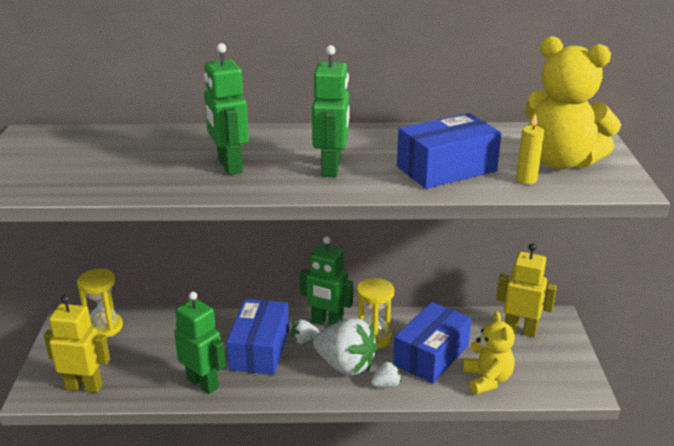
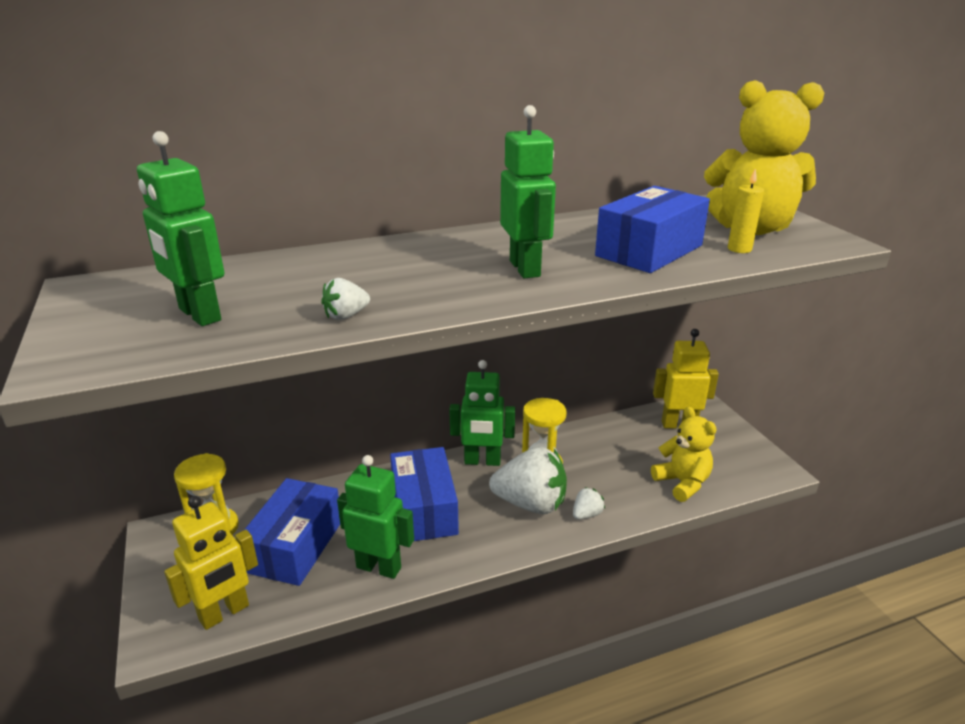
camera: 20 degrees left, 0 degrees up
yellow robot [44,295,110,393] -> yellow robot turned 150 degrees clockwise [164,496,258,630]
green robot [204,43,249,175] -> green robot moved to [137,131,224,326]
white strawberry [291,319,319,344] -> white strawberry moved to [321,278,370,320]
blue box [393,302,471,383] -> blue box moved to [244,478,340,586]

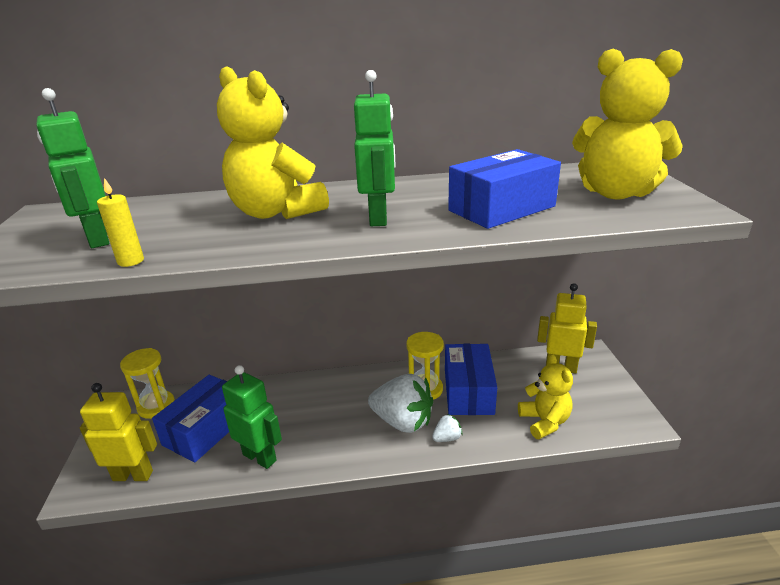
camera: 15 degrees right, 0 degrees up
yellow robot [164,496,258,630] -> yellow robot turned 150 degrees counterclockwise [80,383,157,481]
white strawberry [321,278,370,320] -> none
blue box [390,447,459,541] -> blue box moved to [445,344,497,415]
green robot [449,360,515,466] -> none
yellow candle [728,169,764,253] -> yellow candle moved to [97,178,144,267]
none -> yellow teddy bear [217,66,329,219]

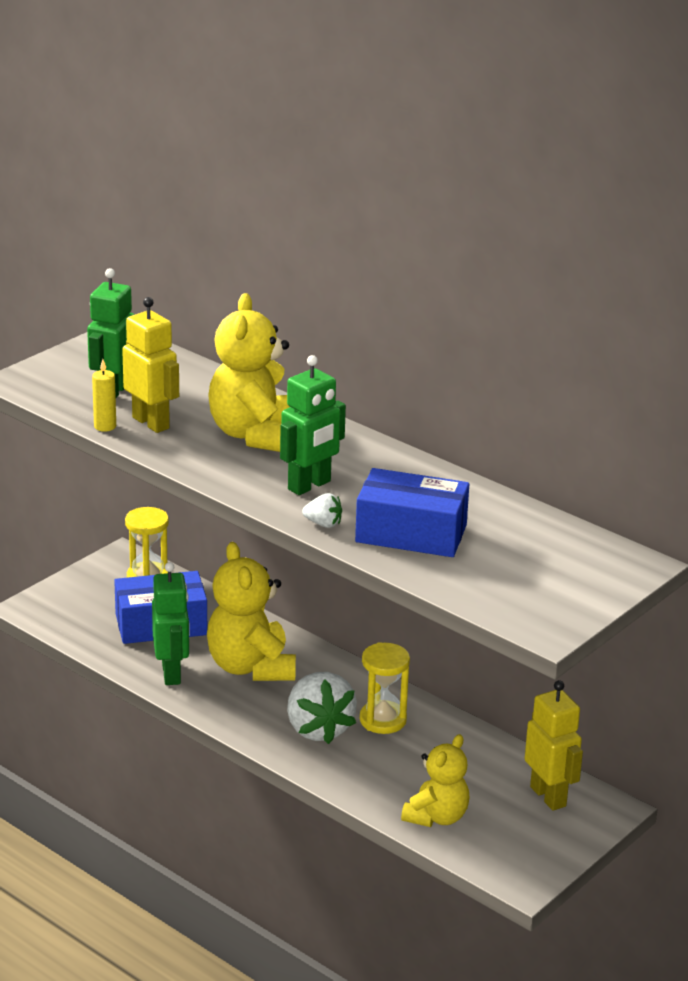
camera: 45 degrees right, 0 degrees up
yellow robot [80,383,157,481] -> yellow robot moved to [122,297,179,433]
white strawberry [432,414,463,442] -> white strawberry moved to [302,493,342,528]
blue box [445,344,497,415] -> none
yellow teddy bear [572,49,683,199] -> yellow teddy bear moved to [207,542,296,681]

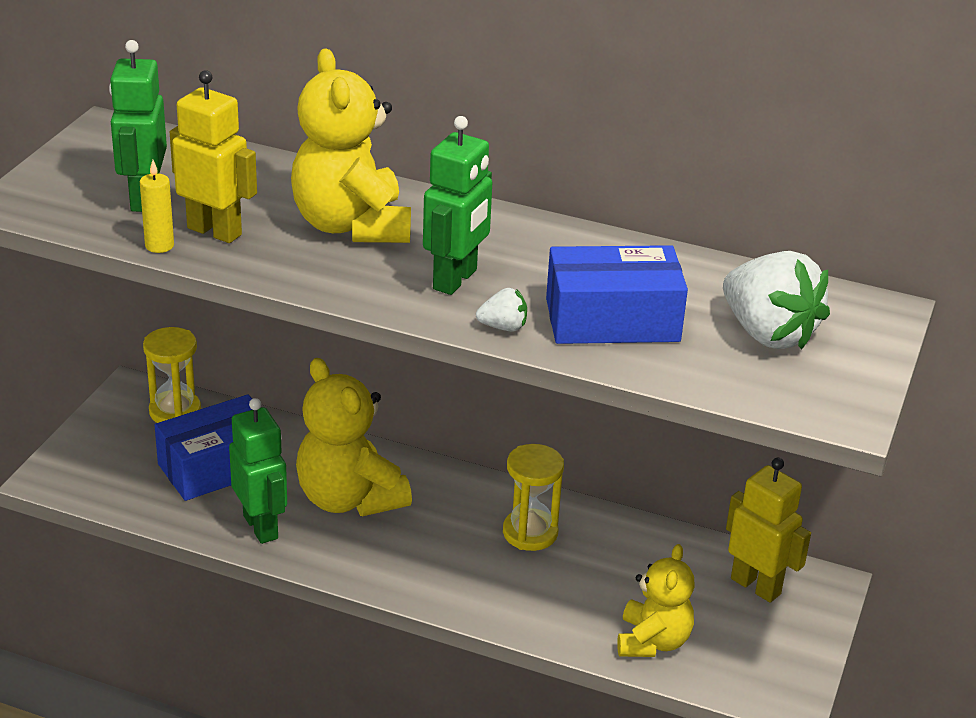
camera: 20 degrees left, 5 degrees up
white strawberry [287,672,357,744] -> white strawberry moved to [723,251,830,350]

